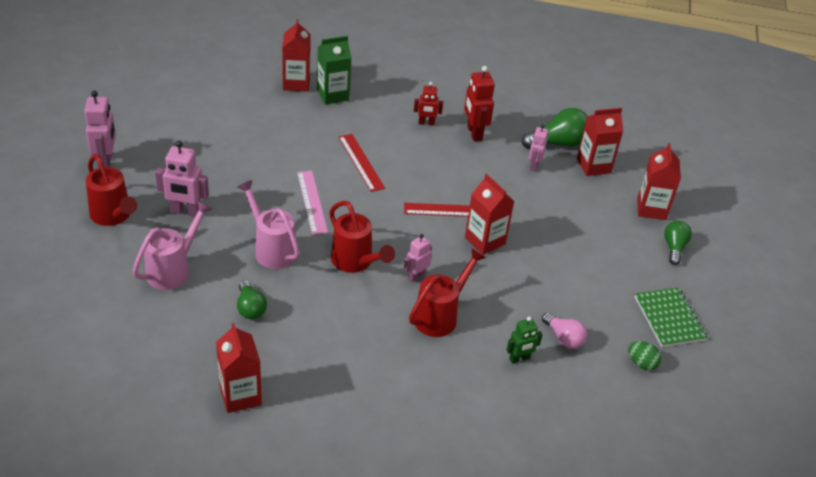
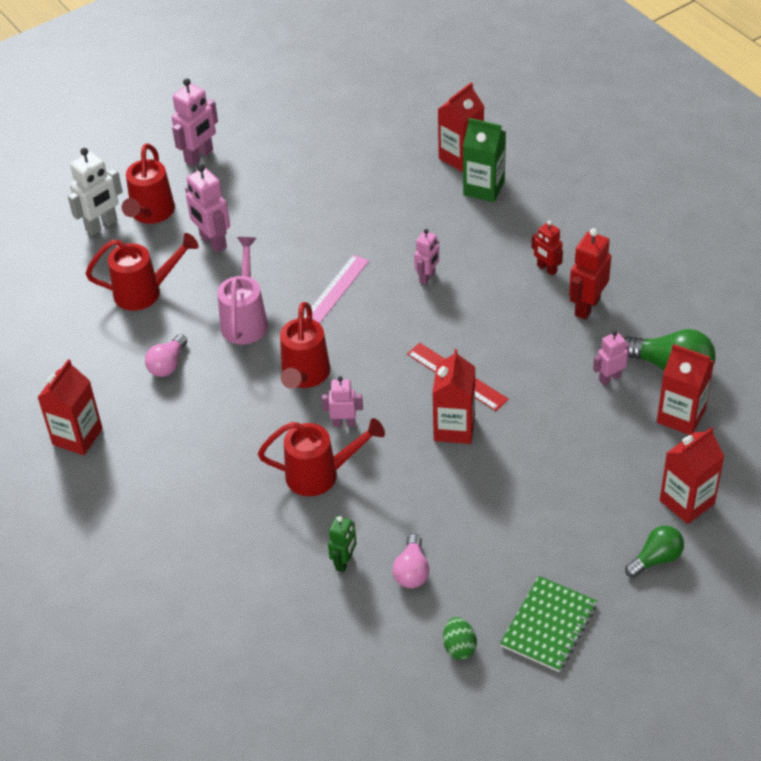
camera: 50 degrees right, 5 degrees up
pink watering can [132,200,212,290] -> red watering can [85,233,199,311]
green light bulb [237,280,267,319] -> pink light bulb [145,334,187,377]
red ruler [339,134,385,192] -> pink robot [414,229,439,285]
green robot [507,317,543,364] -> green robot turned 90 degrees counterclockwise [328,516,356,572]
none -> white robot [68,148,123,236]

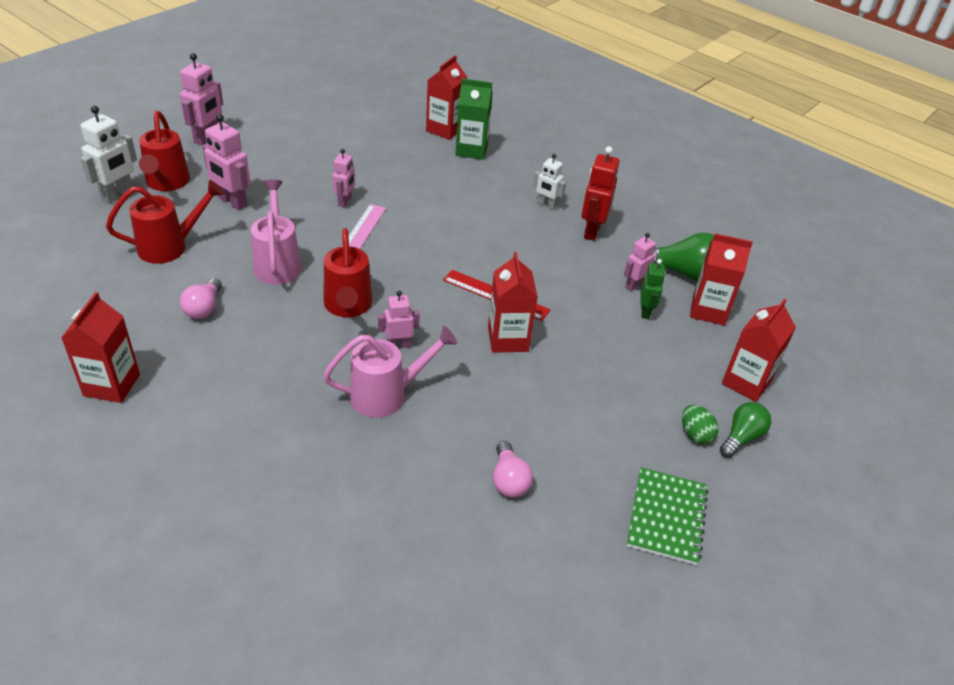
camera: 20 degrees left, 5 degrees down
red watering can [258,418,385,496] -> pink watering can [323,326,458,418]
green robot [328,516,356,572] -> green robot moved to [641,259,665,319]
pink robot [414,229,439,285] -> pink robot moved to [333,149,355,207]
green egg [443,617,477,660] -> green egg moved to [682,405,719,444]
red robot [531,220,563,276] -> white robot [533,154,566,210]

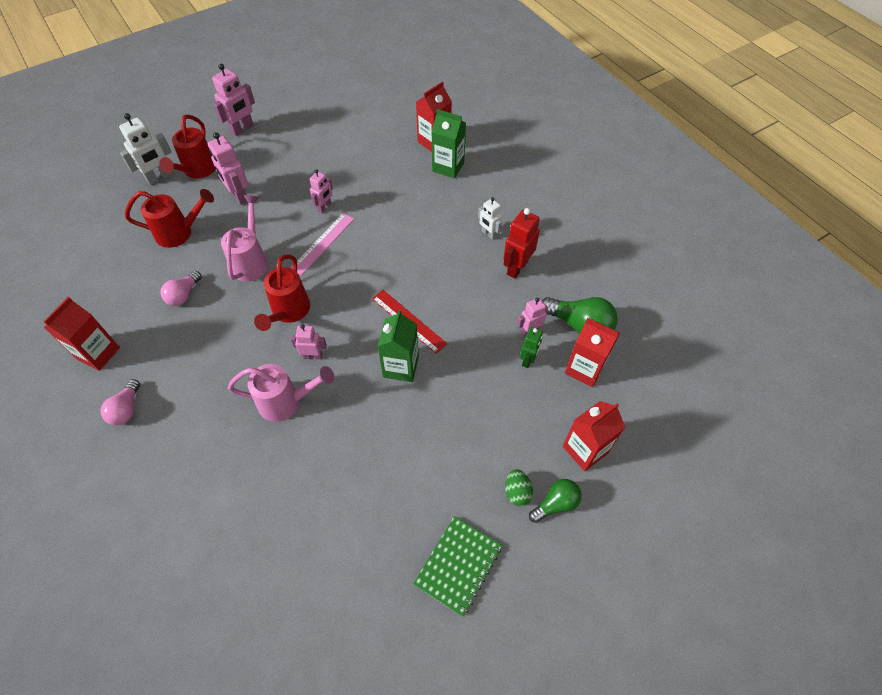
camera: 20 degrees right, 15 degrees up
red carton [488,252,538,353] -> green carton [377,310,419,382]
pink light bulb [493,441,533,498] -> pink light bulb moved to [100,379,140,425]

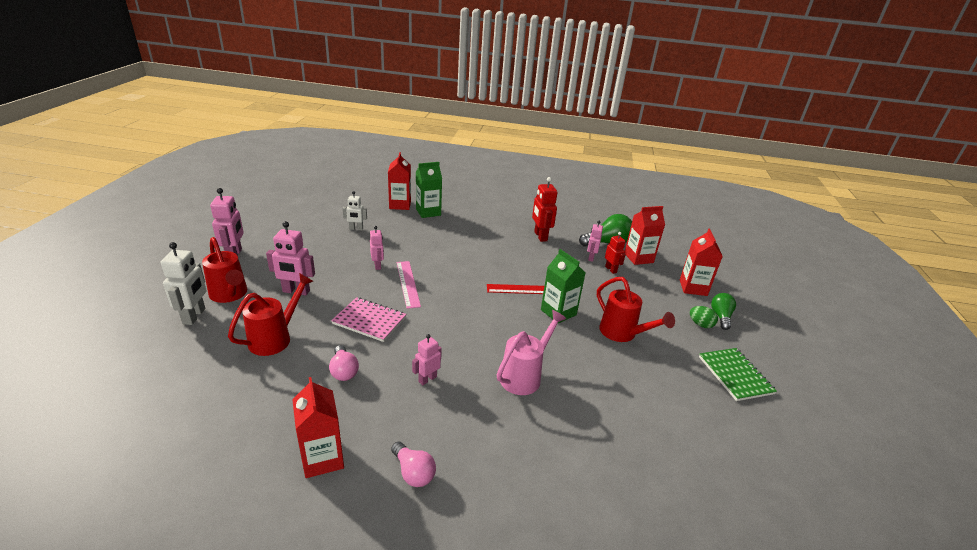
camera: 50 degrees left, 25 degrees down
pink watering can [221,195,268,282] -> pink notebook [331,297,406,342]
red watering can [254,254,310,331] -> red watering can moved to [597,277,675,342]
pink robot [291,324,327,360] -> pink robot moved to [412,334,442,385]
white robot [478,197,502,240] -> white robot moved to [342,191,367,230]
green robot [520,327,543,368] -> red robot [605,232,626,274]

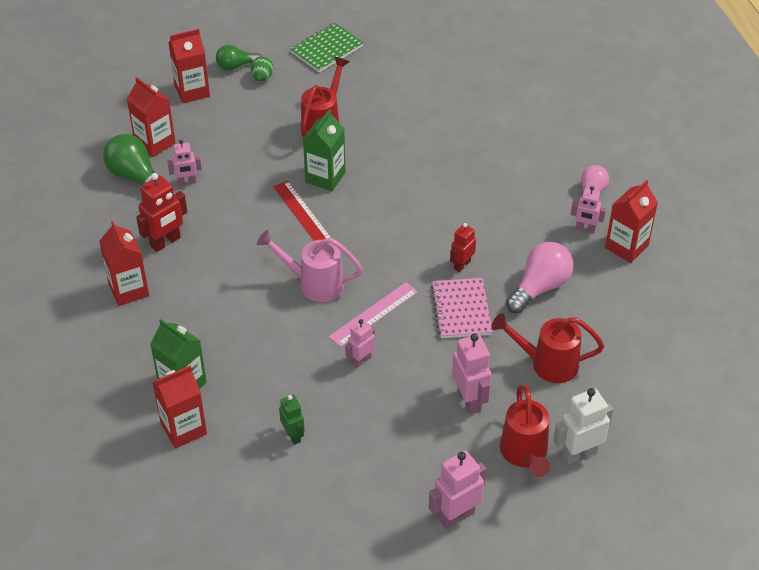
camera: 115 degrees left, 15 degrees up
red watering can [202,237,247,303] -> red watering can turned 150 degrees clockwise [500,384,550,477]
pink light bulb [329,345,359,381] -> pink light bulb [506,242,573,314], size x1.59
white robot [342,191,367,230] -> green robot [279,395,305,445]
pink robot [412,334,442,385] -> pink robot moved to [571,186,606,233]
pink watering can [497,310,566,395] -> pink watering can moved to [257,230,363,302]
red robot [605,232,626,274] -> red robot moved to [450,223,476,272]
none -> red carton [99,221,149,306]

